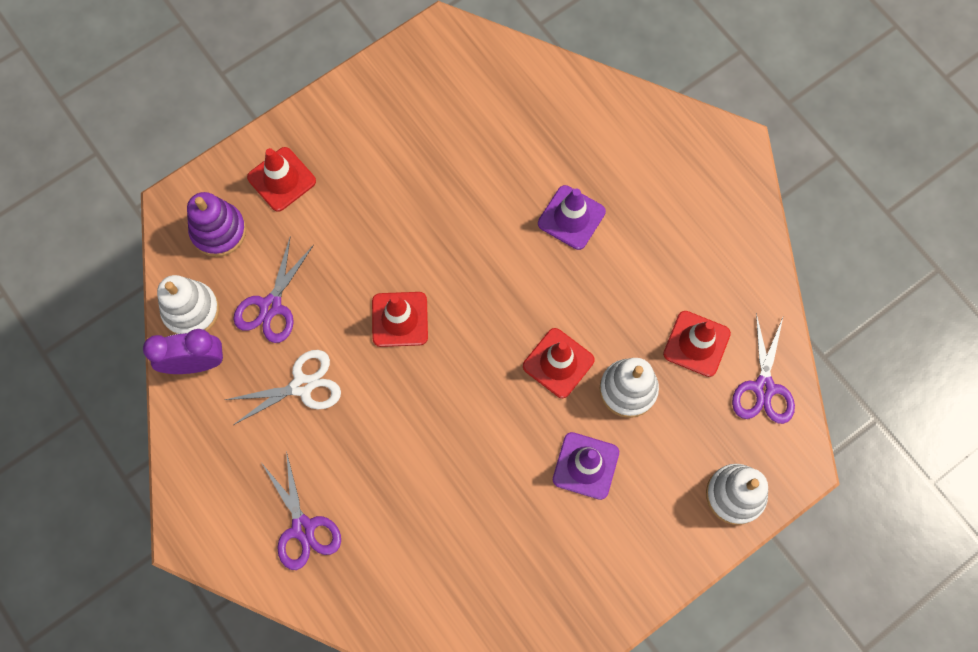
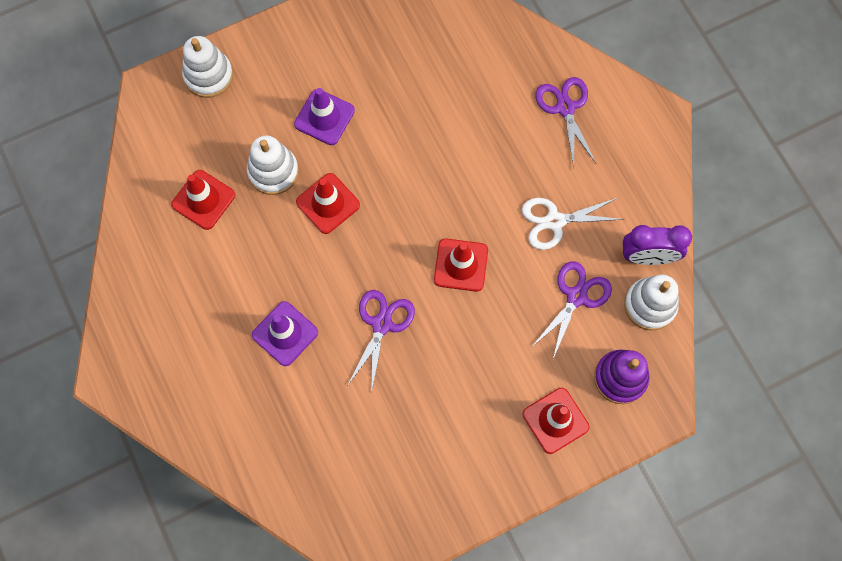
camera: 170 degrees left, 0 degrees up
purple scissors [732,313,795,424] -> purple scissors moved to [348,290,415,394]

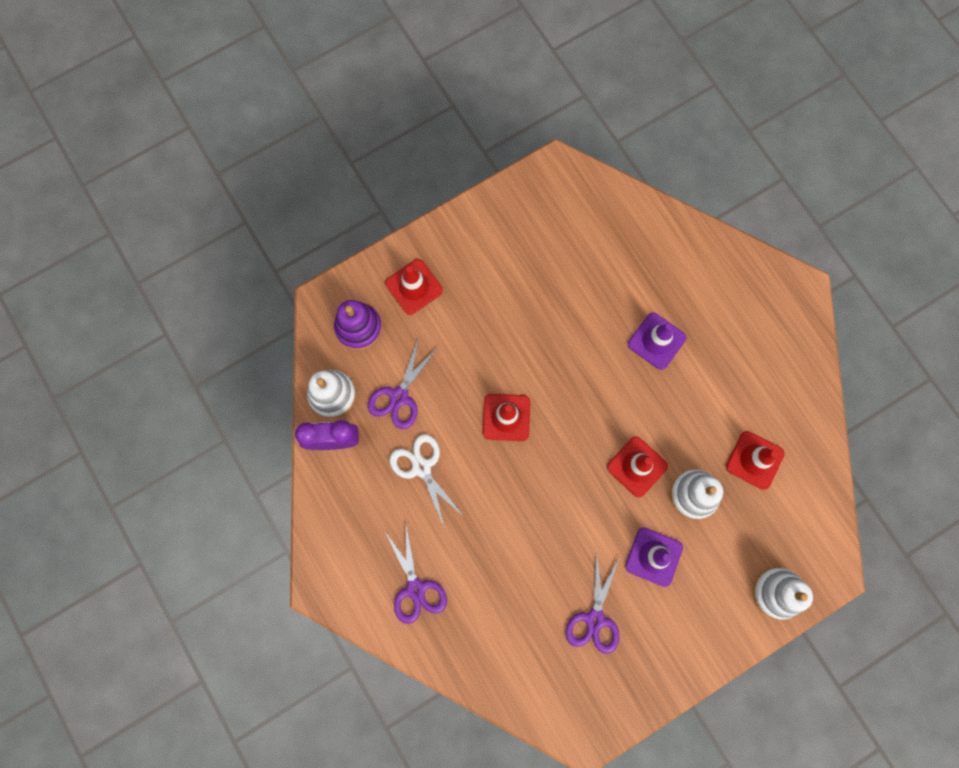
camera: 175 degrees right, 5 degrees up
purple scissors [348,290,415,394] -> purple scissors moved to [566,554,620,654]
white scissors [522,198,624,250] -> white scissors turned 105 degrees counterclockwise [389,434,464,527]

